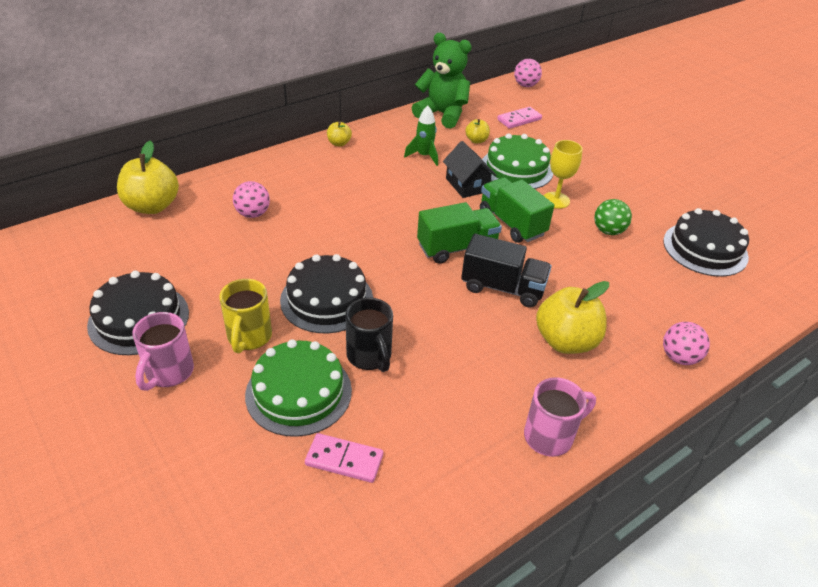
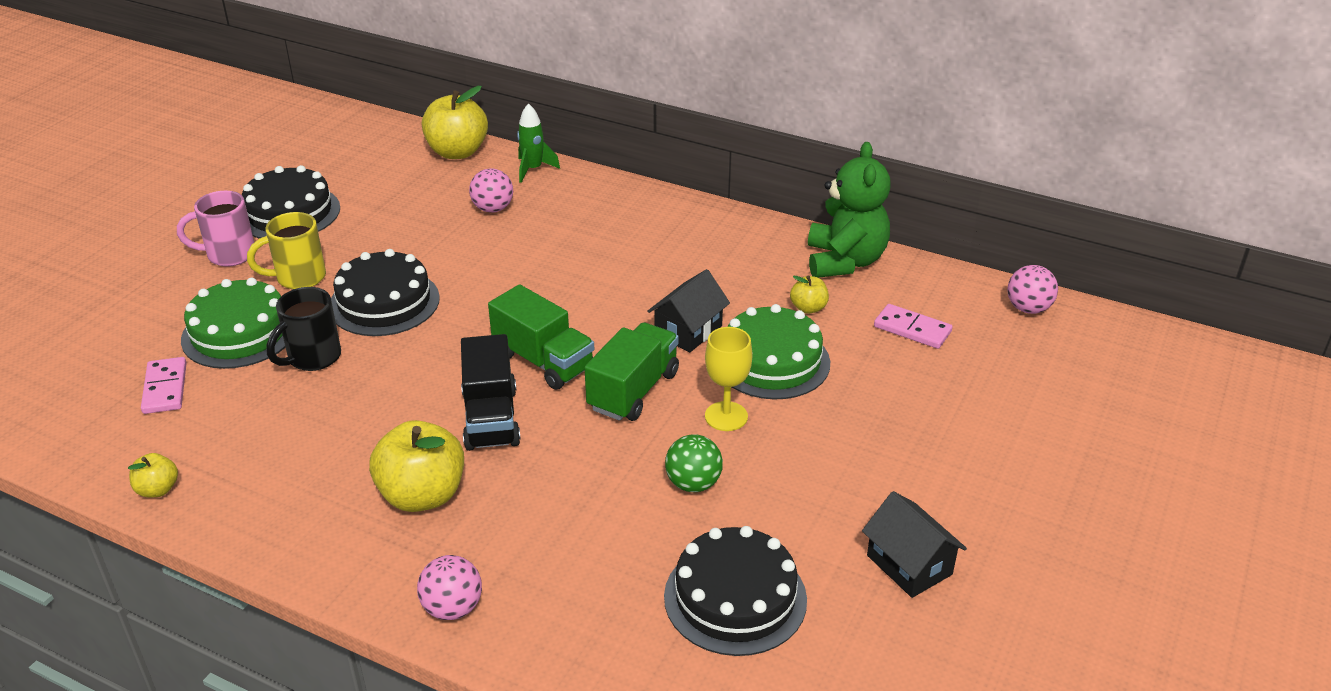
camera: 65 degrees right, 5 degrees down
yellow apple [327,121,352,147] -> yellow apple moved to [128,453,178,497]
green rocket [404,106,438,166] -> green rocket moved to [517,103,560,183]
pink mug [524,377,596,457] -> none
none -> black house [862,491,967,598]

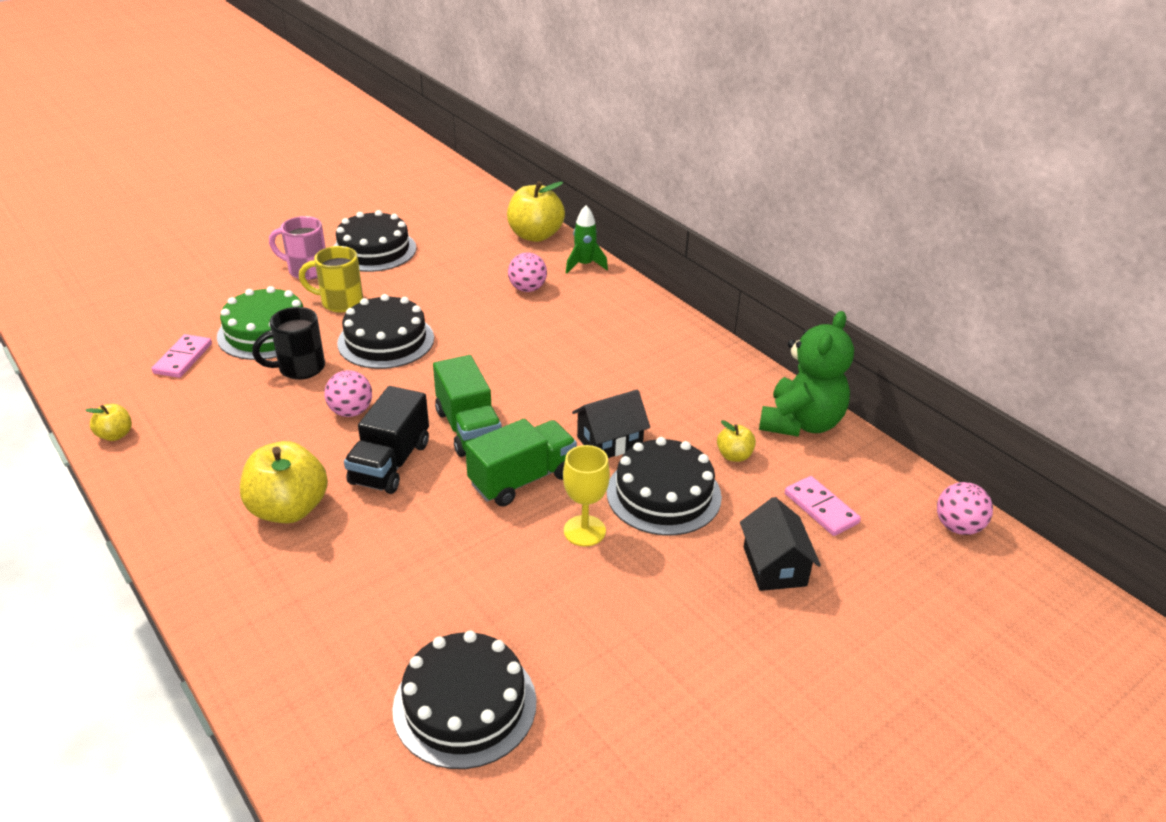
camera: 25 degrees right, 0 degrees up
pink ball [417,555,482,620] -> pink ball moved to [324,370,372,417]
green ball [665,434,723,492] -> none
green cake [728,304,830,399] -> black cake [607,437,722,536]
black house [862,491,967,598] -> black house moved to [740,497,821,591]

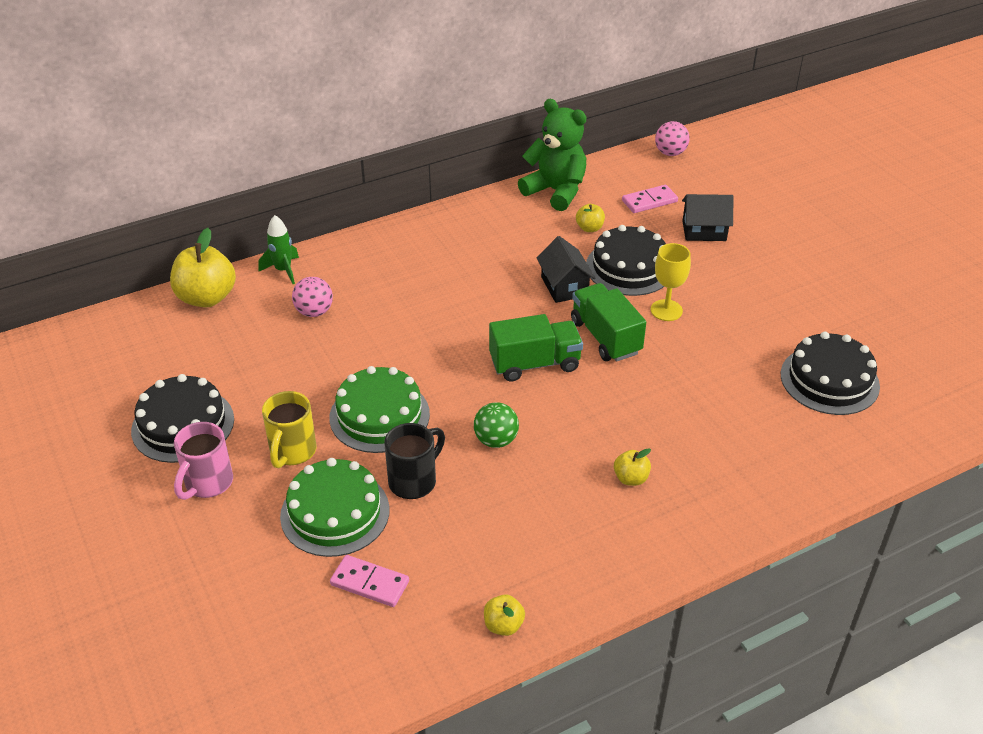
camera: 80 degrees left, 5 degrees up
yellow apple [240,441,328,523] -> yellow apple [614,448,651,486], size x0.50
black mug [252,307,325,380] -> black mug turned 120 degrees counterclockwise [384,423,445,499]
pink ball [324,370,372,417] -> green ball [474,402,519,448]
black cake [337,294,434,369] -> green cake [329,366,430,453]
black truck [344,386,429,494] -> none

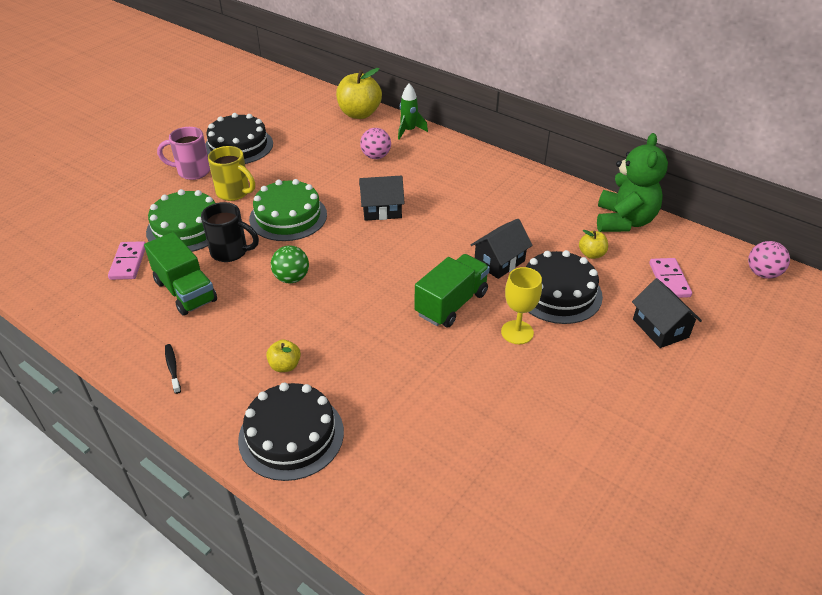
camera: 65 degrees right, 0 degrees up
yellow mug [262,391,316,468] -> yellow mug turned 135 degrees counterclockwise [208,146,255,201]
yellow apple [484,594,525,636] -> none
green truck [489,314,583,382] -> green truck moved to [144,232,217,316]
pink domino [622,185,678,213] -> pink domino turned 45 degrees clockwise [649,258,692,298]
black cake [781,332,880,415] -> black cake moved to [238,382,344,481]
none -> black toothbrush [165,344,181,394]
none -> black house [359,175,405,221]

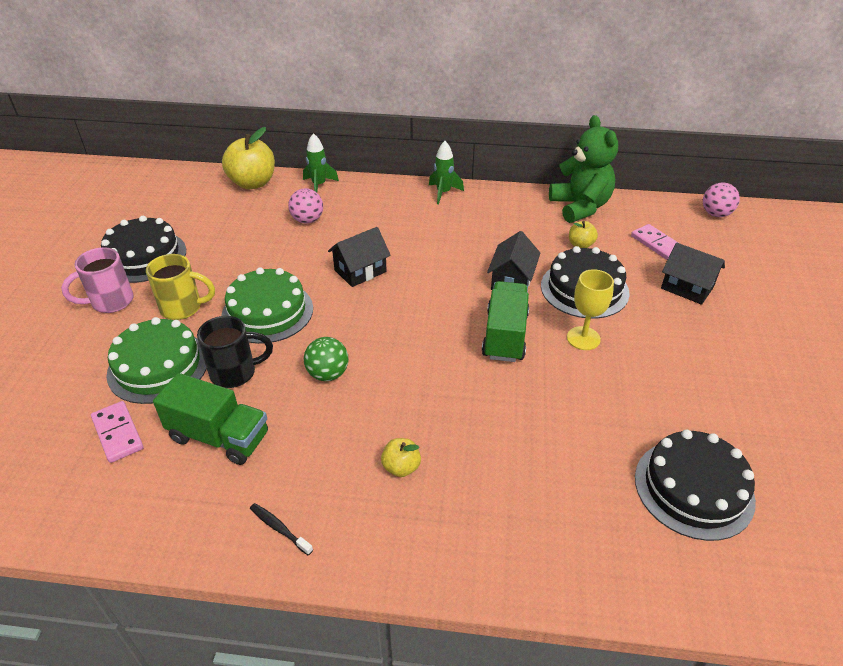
camera: 30 degrees left, 0 degrees up
black cake [238,382,344,481] -> black cake moved to [635,429,756,541]
none -> green rocket [429,141,464,204]

